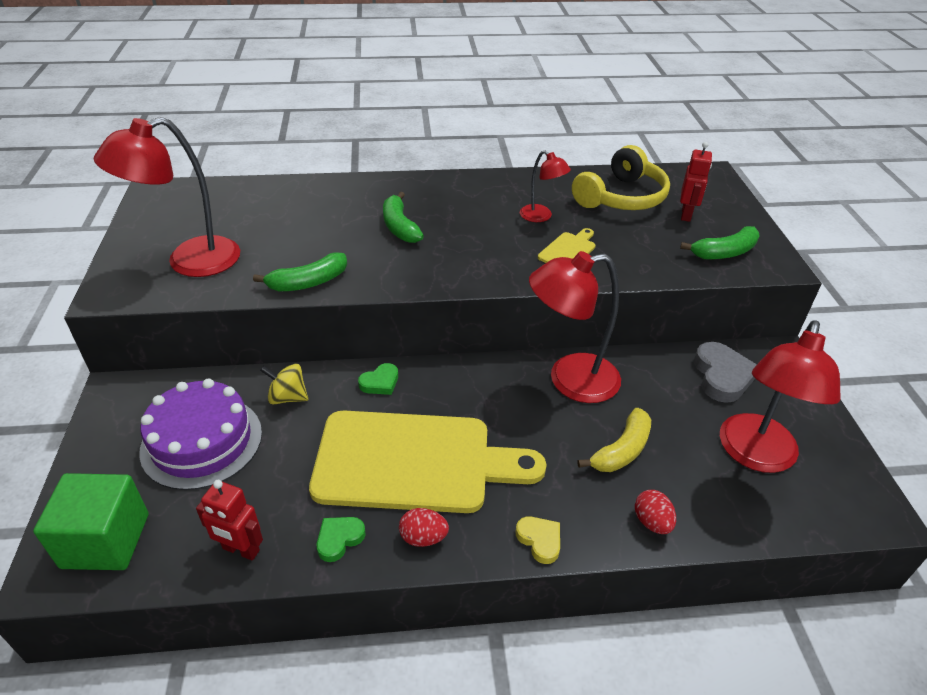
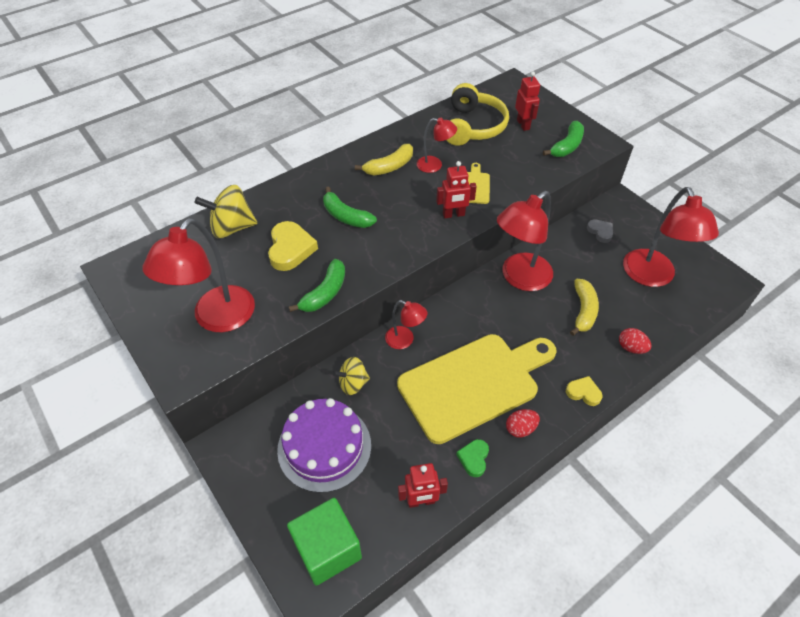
camera: 30 degrees left, 10 degrees up
green heart [358,363,398,395] -> red lamp [385,300,428,349]
grey heart [694,342,757,403] -> grey heart [587,219,613,243], size x0.58
none -> yellow spinning top [195,185,258,238]
none -> yellow heart [268,221,318,271]
none -> yellow banana [355,144,413,175]
none -> red robot [436,161,477,218]

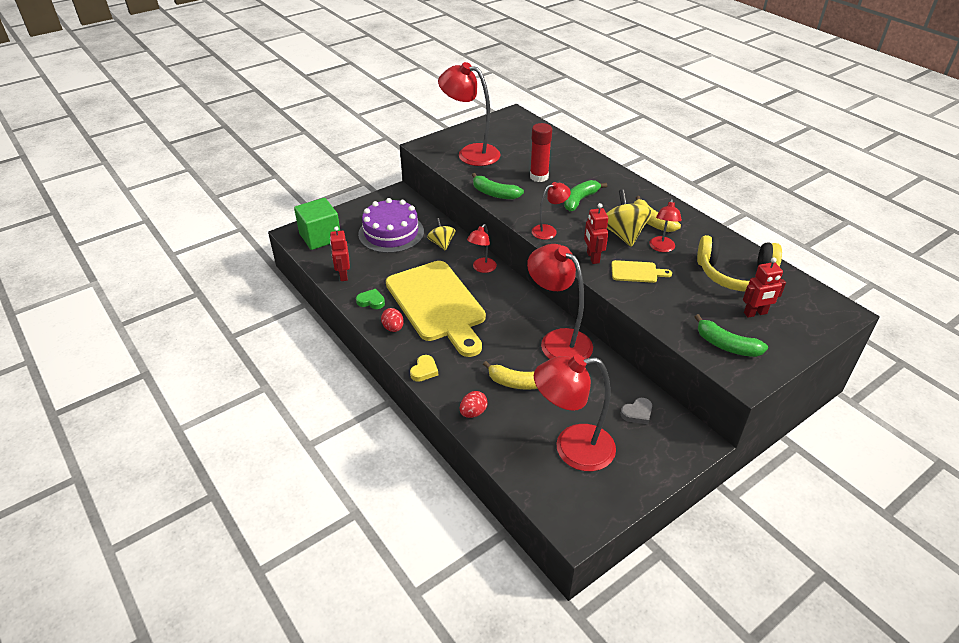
camera: 90 degrees right, 10 degrees down
yellow spinning top [195,185,258,238] -> yellow spinning top moved to [606,189,652,247]
yellow heart [268,221,318,271] -> red glue stick [530,123,552,182]
none -> red lamp [532,182,571,240]

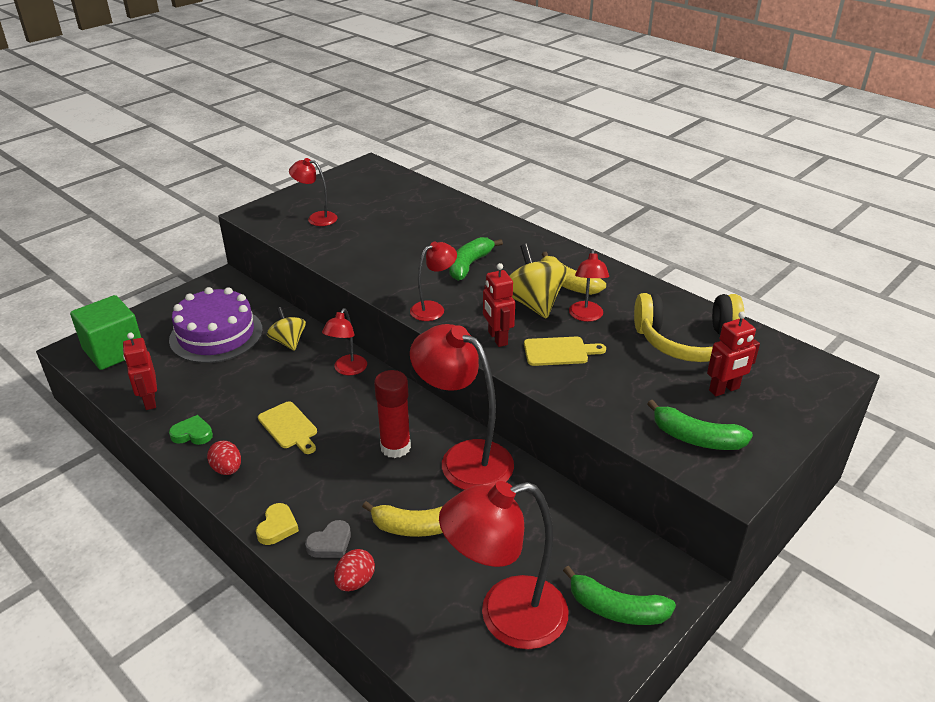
camera: 10 degrees left, 5 degrees down
yellow cutting board [386,261,486,357] -> yellow cutting board [258,401,317,454], size x0.40
red lamp [438,62,500,166] -> red lamp [289,158,337,226], size x0.52
green banana [472,173,524,199] -> green banana moved to [563,566,676,625]
red glue stick [530,123,552,182] -> red glue stick moved to [374,370,411,458]
grey heart [621,398,652,424] -> grey heart moved to [305,520,351,558]

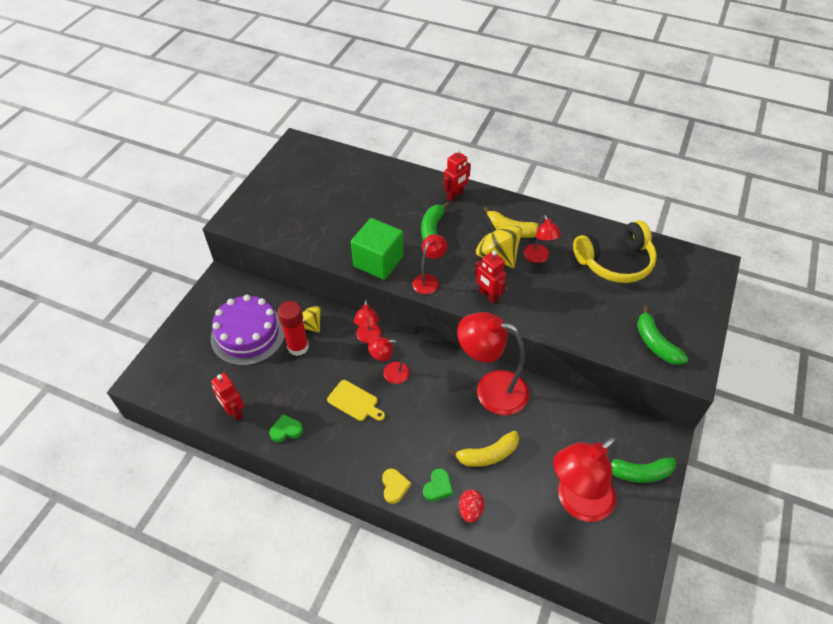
camera: 20 degrees left, 15 degrees up
green cube [70,295,141,370] -> green cube moved to [351,218,404,280]
red egg [207,441,241,475] -> none
red lamp [289,158,337,226] -> red lamp moved to [368,337,410,384]
grey heart [305,520,351,558] -> green heart [423,468,453,502]
red glue stick [374,370,411,458] -> red glue stick moved to [278,301,309,356]
yellow cutting board [524,337,606,366] -> none
green banana [647,400,753,450] -> green banana turned 60 degrees clockwise [637,306,688,365]
red robot [707,312,760,396] -> red robot moved to [444,149,471,201]

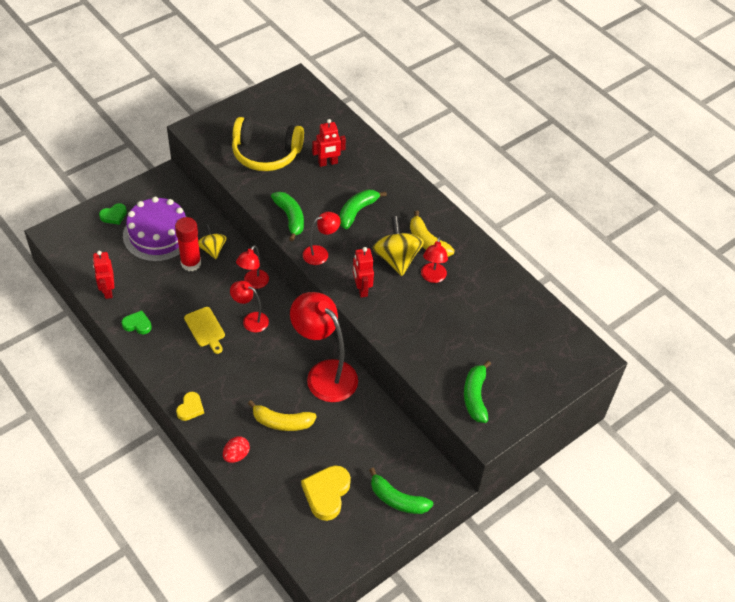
camera: 25 degrees right, 0 degrees up
green cube [351,218,404,280] -> green banana [271,192,304,241]
green heart [423,468,453,502] -> green heart moved to [99,203,127,225]
red robot [444,149,471,201] -> red robot moved to [312,119,346,167]
red lamp [553,437,618,522] -> yellow heart [301,465,351,521]
yellow headphones [573,220,657,283] -> yellow headphones moved to [232,117,304,171]

